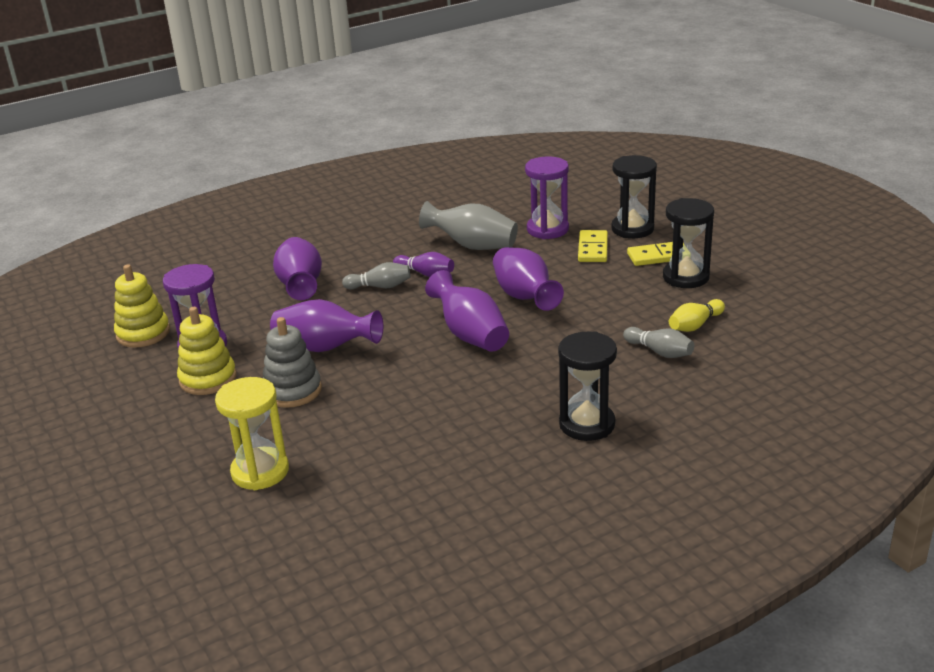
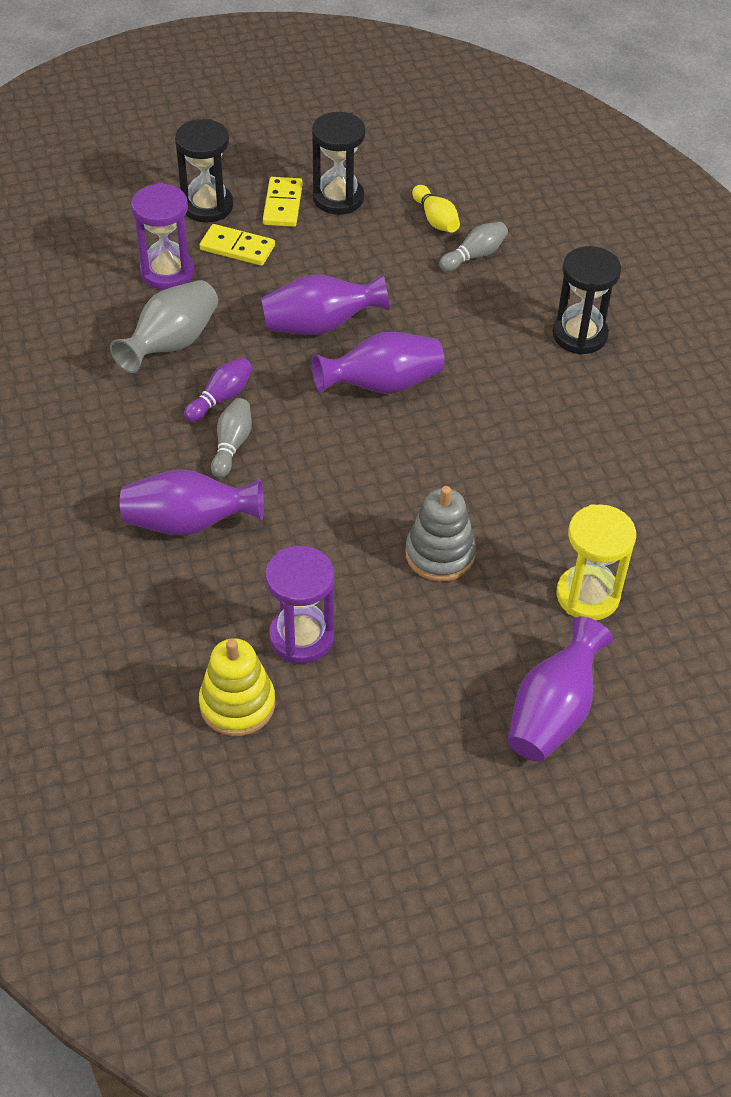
camera: 80 degrees left, 20 degrees up
yellow stacking toy [177,307,237,395] -> none
purple vase [270,299,383,352] -> purple vase moved to [508,616,613,762]

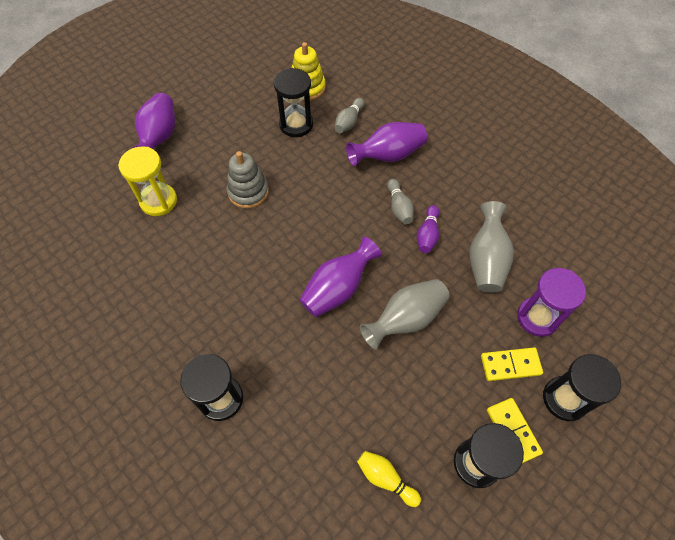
camera: 155 degrees right, 10 degrees up
purple vase [261,274,389,335] -> grey vase [360,279,450,349]
purple hourglass [265,546,334,663] -> black hourglass [274,68,313,137]
grey bowling pin [439,222,508,272] -> grey bowling pin moved to [335,98,364,133]

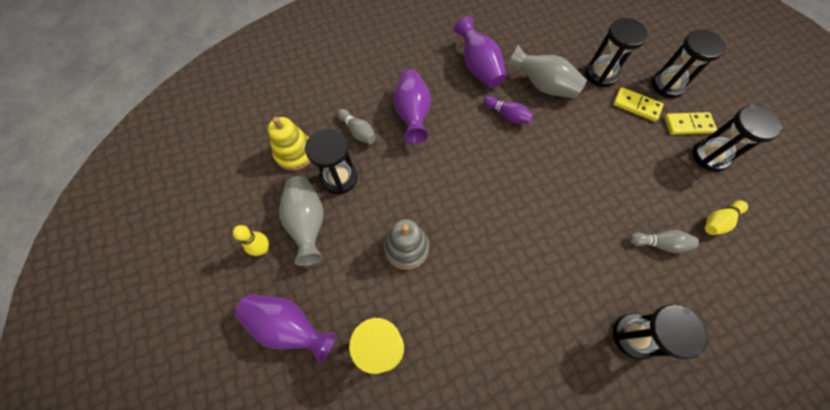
camera: 70 degrees left, 5 degrees up
purple vase [299,236,382,317] -> purple vase moved to [454,16,507,88]
grey vase [360,279,450,349] -> grey vase moved to [279,176,324,266]
grey bowling pin [387,179,414,224] -> grey bowling pin moved to [629,230,699,253]
yellow domino [481,347,543,381] -> yellow domino turned 75 degrees counterclockwise [613,87,664,122]
purple hourglass [517,268,586,337] -> black hourglass [585,18,648,87]
none -> yellow bowling pin [233,225,269,256]

